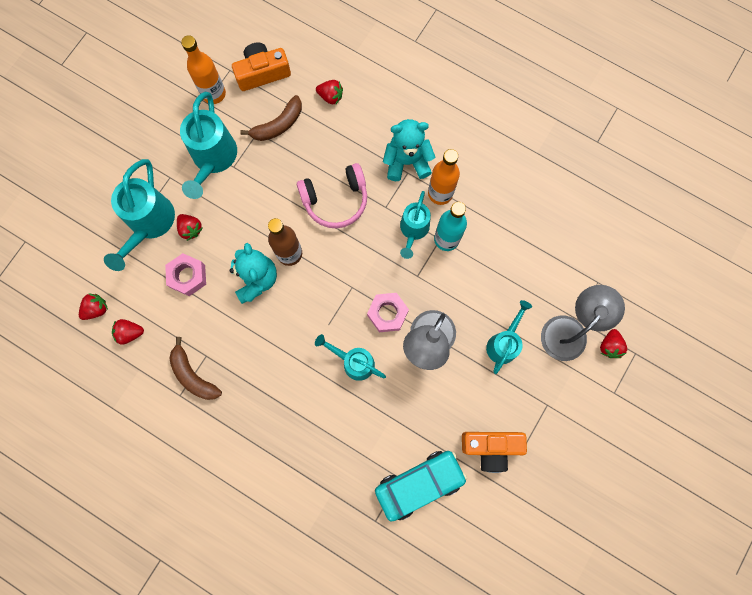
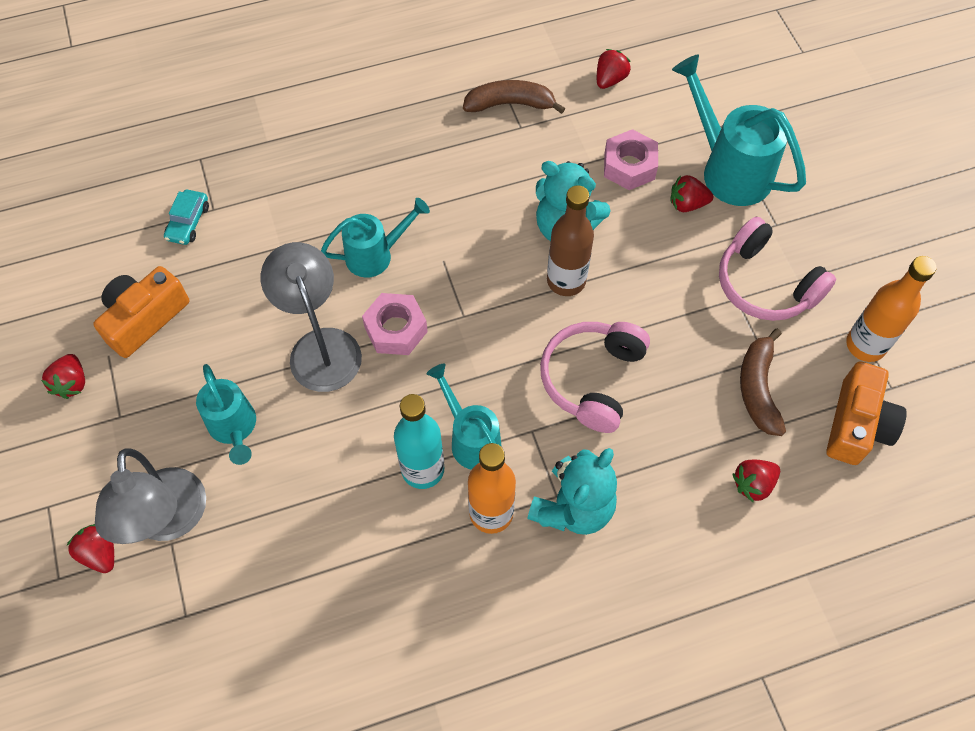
camera: 130 degrees right, 15 degrees down
red strawberry [79,293,108,320] -> red strawberry moved to [41,354,85,399]
turquoise watering can [180,92,237,199] -> pink headphones [719,216,836,321]
turquoise car [375,451,467,522] -> turquoise car [164,190,209,245], size x0.50

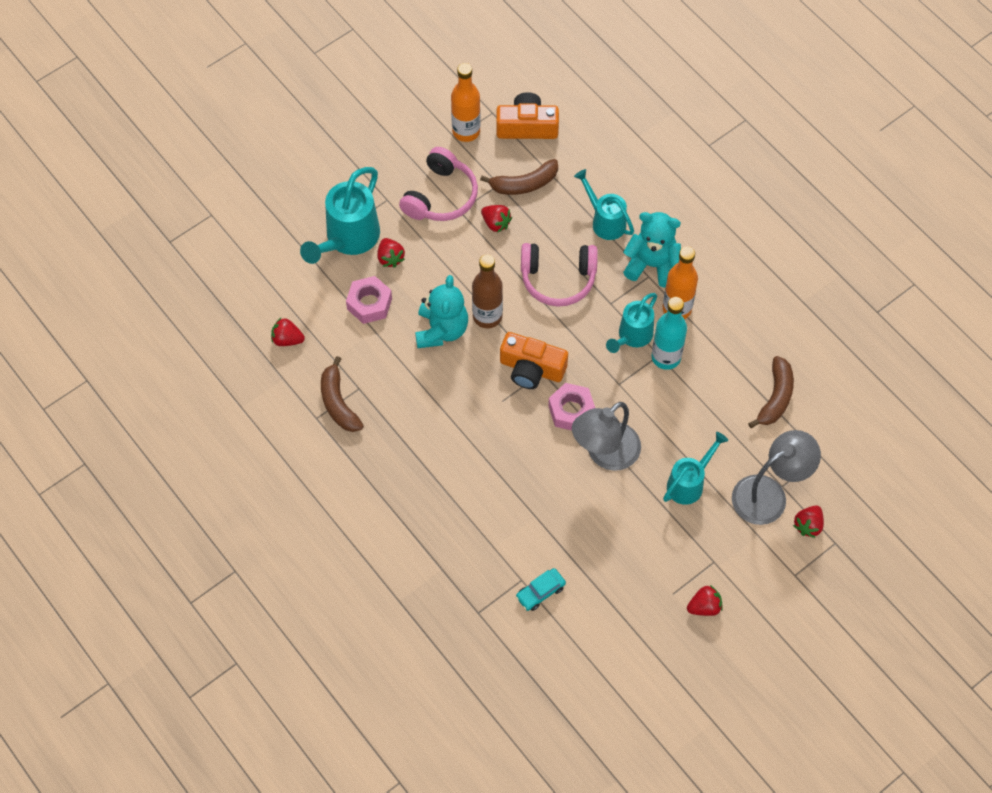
camera: 110 degrees left, 0 degrees up
orange camera [93,266,189,358] -> orange camera moved to [500,332,568,389]
turquoise car [164,190,209,245] -> turquoise car turned 150 degrees clockwise [516,568,566,611]
turquoise watering can [321,198,430,278] -> turquoise watering can moved to [574,169,634,240]
red strawberry [732,460,780,503] -> red strawberry moved to [481,205,512,233]
none -> brown banana [748,356,794,428]

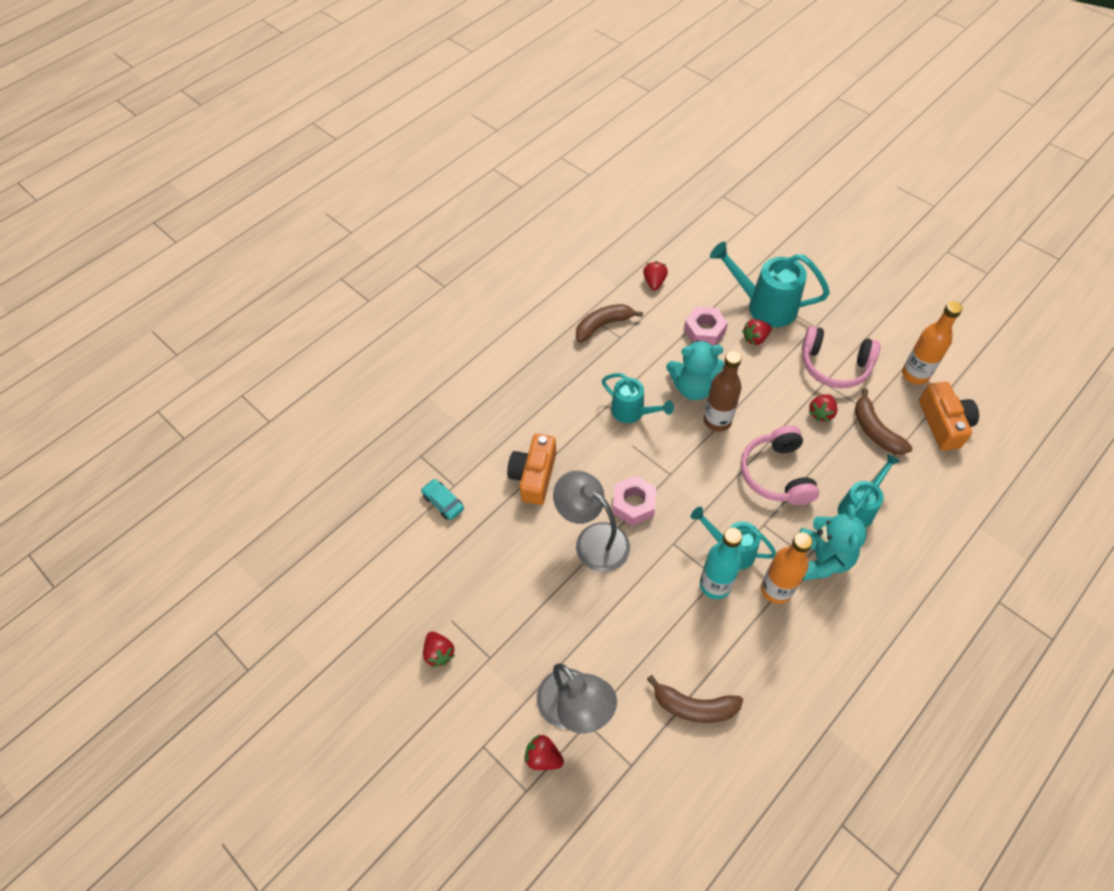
camera: 85 degrees right, 5 degrees down
orange camera [500,332,568,389] -> orange camera moved to [507,434,556,505]
turquoise watering can [663,432,728,505] -> turquoise watering can moved to [602,373,674,423]

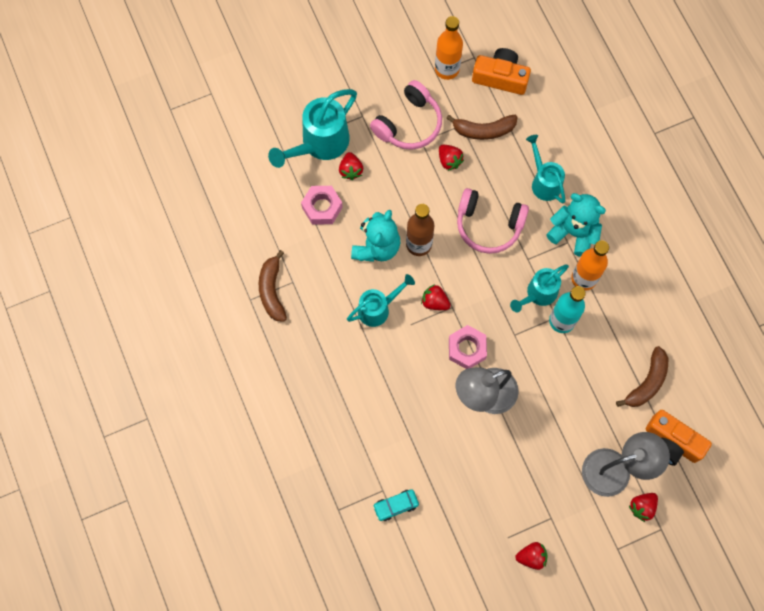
camera: 70 degrees left, 15 degrees up
orange camera [507,434,556,505] -> orange camera moved to [646,410,712,466]
red strawberry [643,261,668,290] -> red strawberry moved to [421,284,451,310]

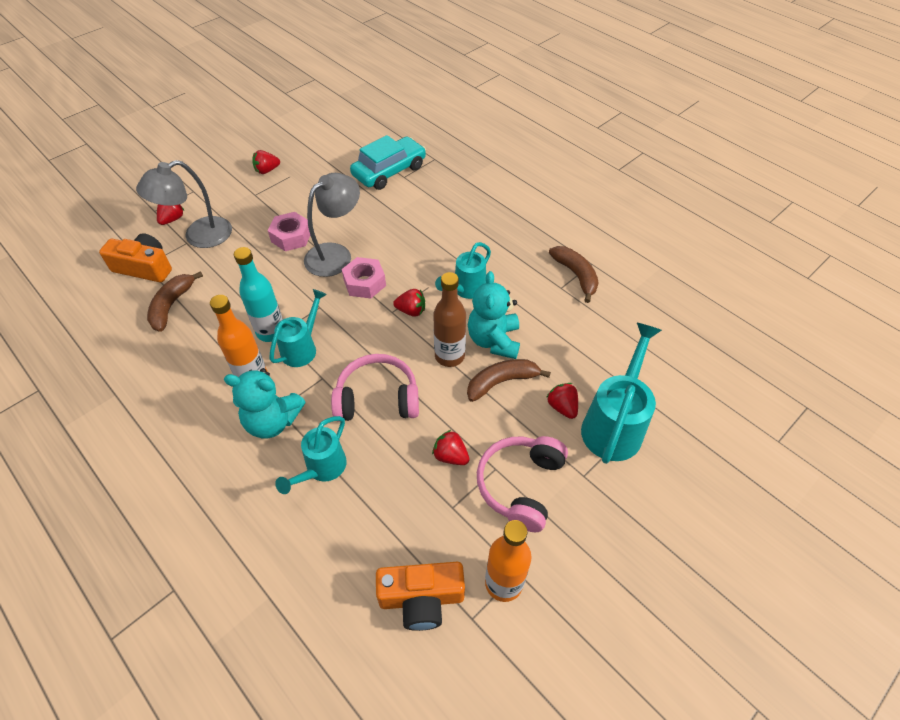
camera: 160 degrees right, 20 degrees down
pink nut [301,186,343,225] -> pink nut moved to [268,212,310,251]
turquoise car [373,489,419,521] -> turquoise car [350,135,426,190], size x2.01
brown banana [446,115,517,140] -> brown banana moved to [467,359,551,402]
turquoise watering can [526,135,565,203] -> turquoise watering can turned 75 degrees clockwise [275,416,347,494]

